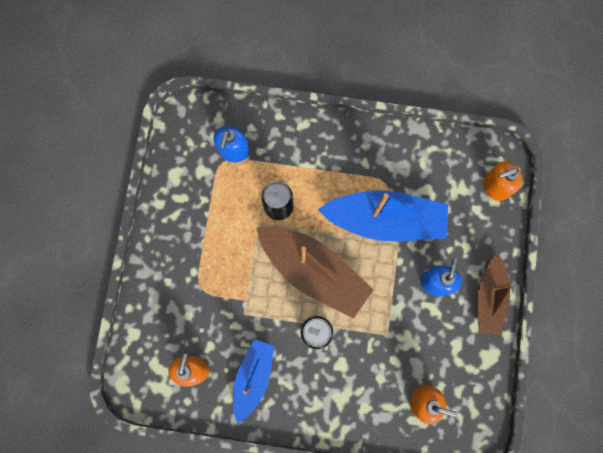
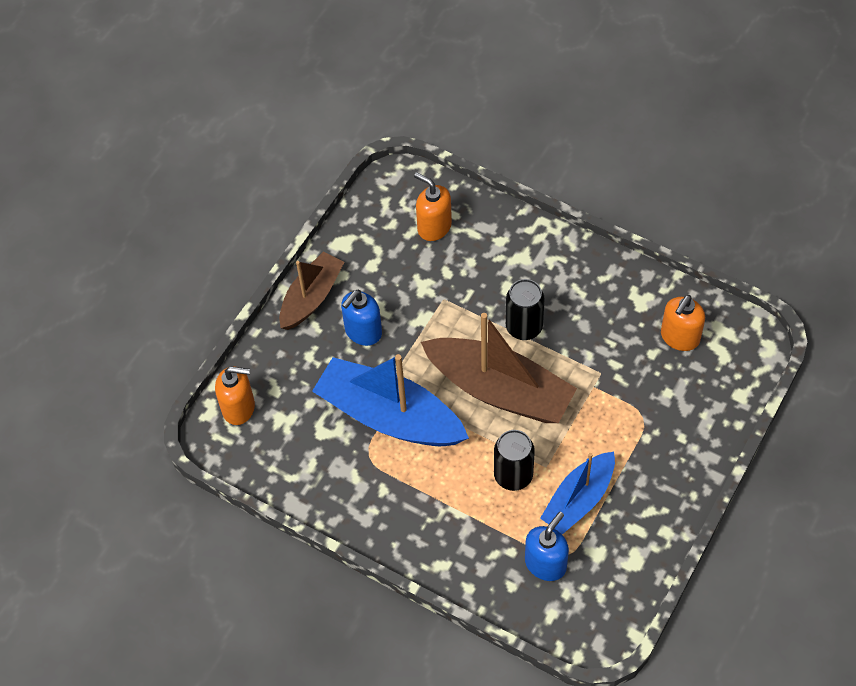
camera: 155 degrees left, 20 degrees down
blue boat [233,339,274,423] -> blue boat moved to [540,452,615,534]
brown boat [256,226,373,319] -> brown boat turned 150 degrees clockwise [421,313,577,423]

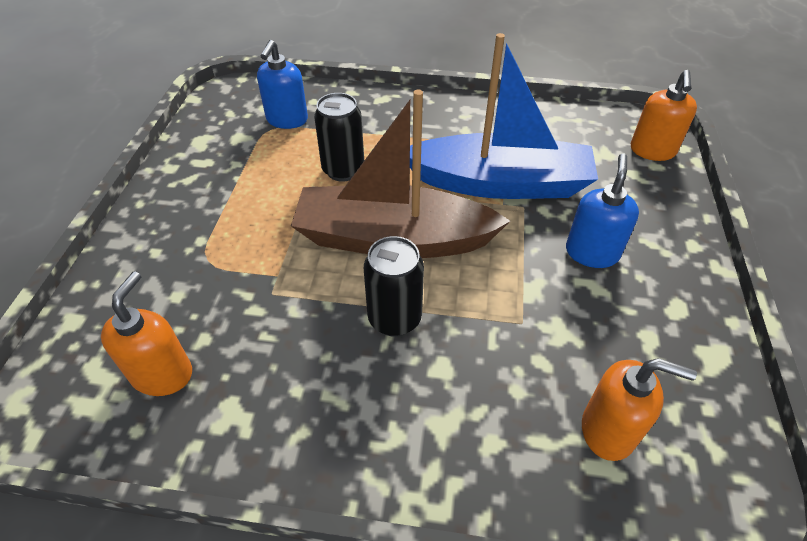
camera: 155 degrees right, 10 degrees down
orange soap dispenser [215,366,255,425] -> orange soap dispenser turned 60 degrees counterclockwise [631,70,697,161]
brown boat [279,252,344,330] -> none
blue boat [540,452,615,534] -> none

